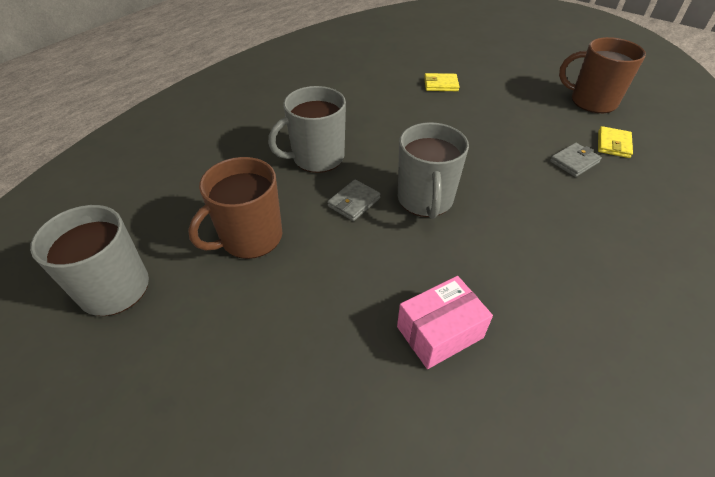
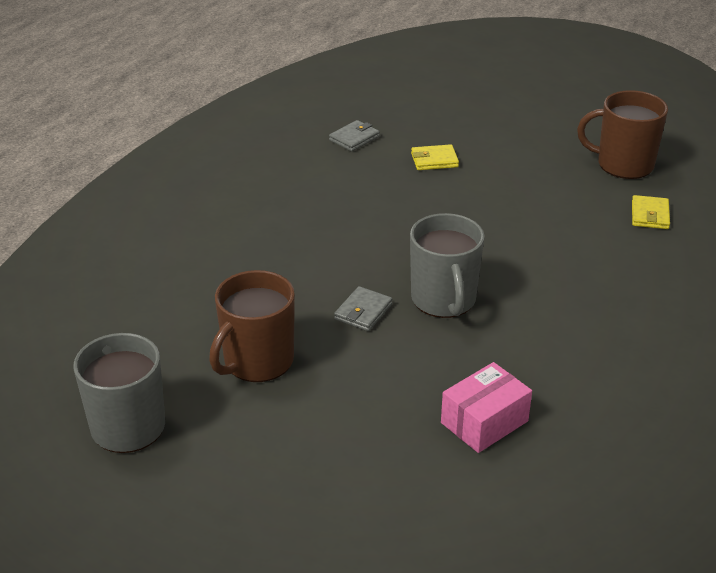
camera: 10 degrees left, 10 degrees down
grey mug [268,86,346,173] -> none
grey wallet [550,143,602,177] -> grey wallet moved to [329,120,380,152]

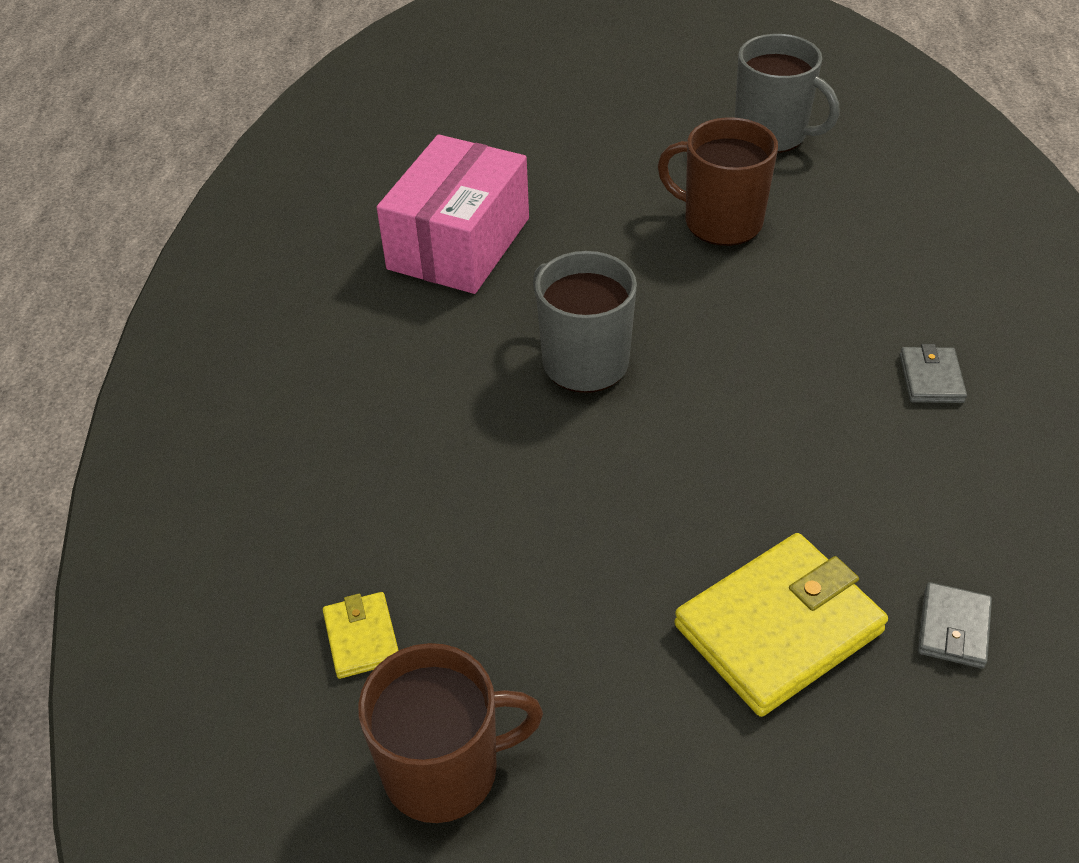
camera: 155 degrees right, 10 degrees up
brown mug [209,270,295,382] -> brown mug turned 75 degrees counterclockwise [657,117,778,246]
grey wallet [334,286,392,331] -> grey wallet moved to [900,344,967,403]
yellow wallet [411,144,459,170] -> yellow wallet [674,533,888,717], size x2.06
pink box [441,362,532,453] -> pink box [377,134,529,294], size x1.70

